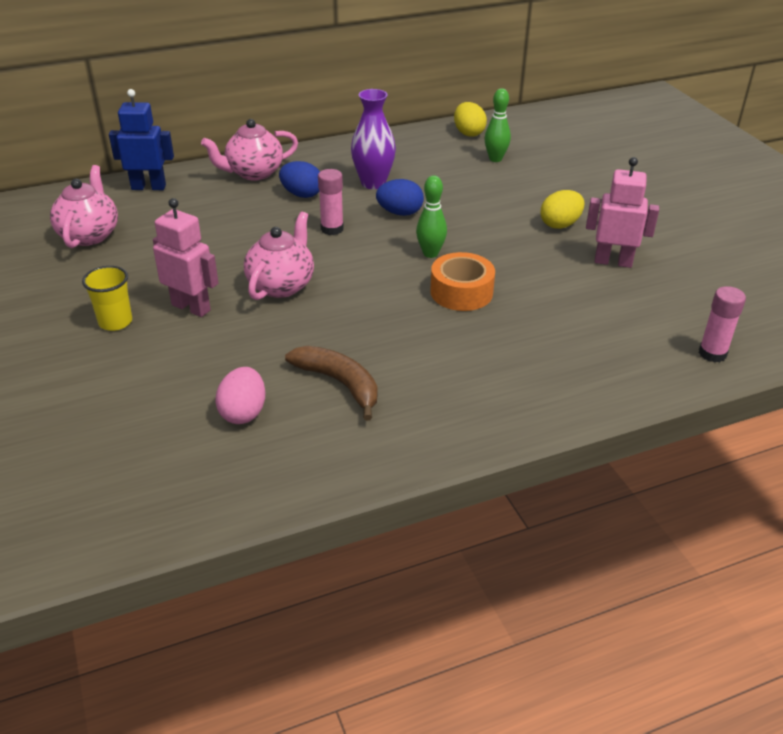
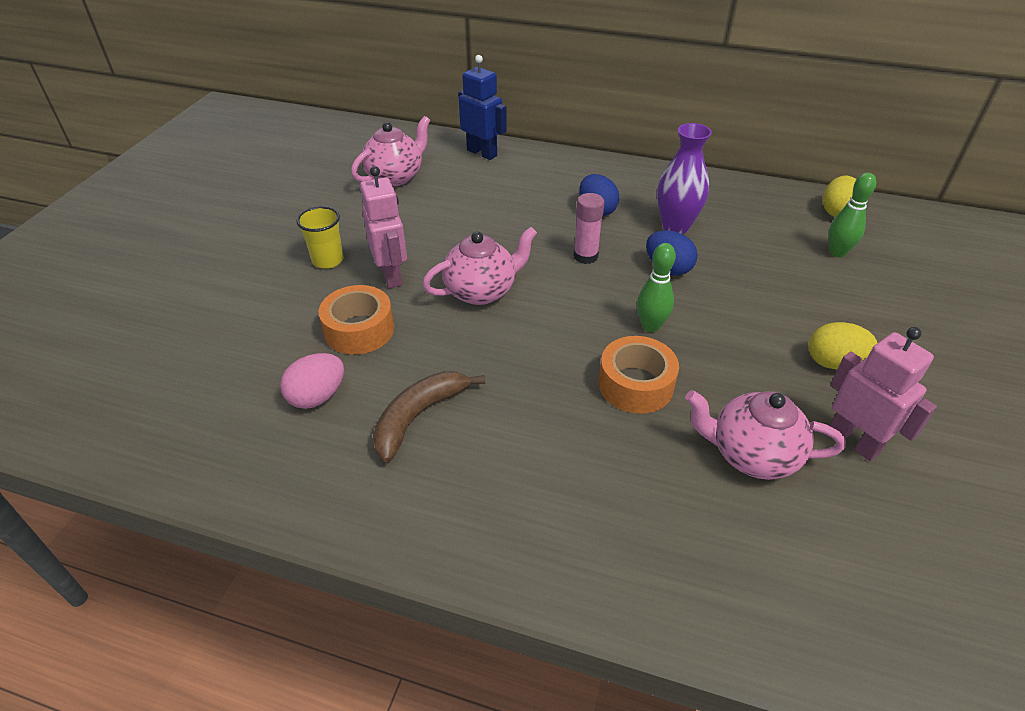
camera: 40 degrees right, 5 degrees up
pink teapot [201,119,298,180] -> pink teapot moved to [685,390,846,480]
brown banana [285,346,377,421] -> brown banana turned 135 degrees counterclockwise [373,371,485,463]
pink glue stick [699,286,746,363] -> none
none -> orange tape [319,285,394,355]

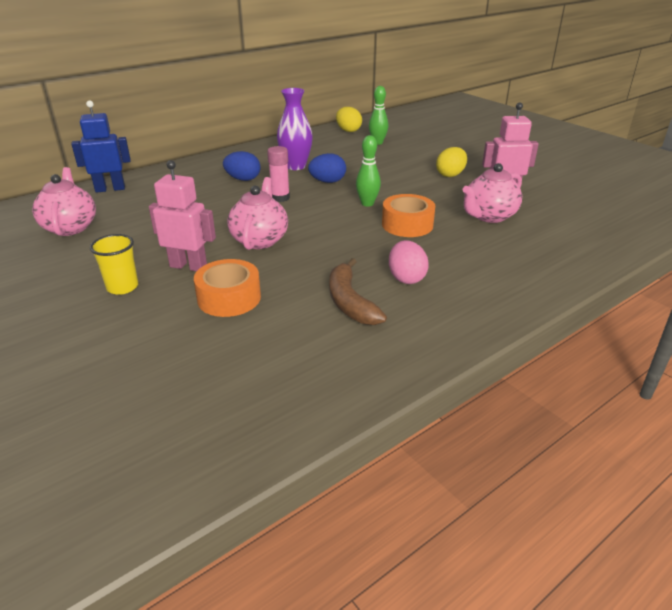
camera: 55 degrees left, 10 degrees down
pink egg [280,353,344,409] -> pink egg moved to [389,240,429,284]

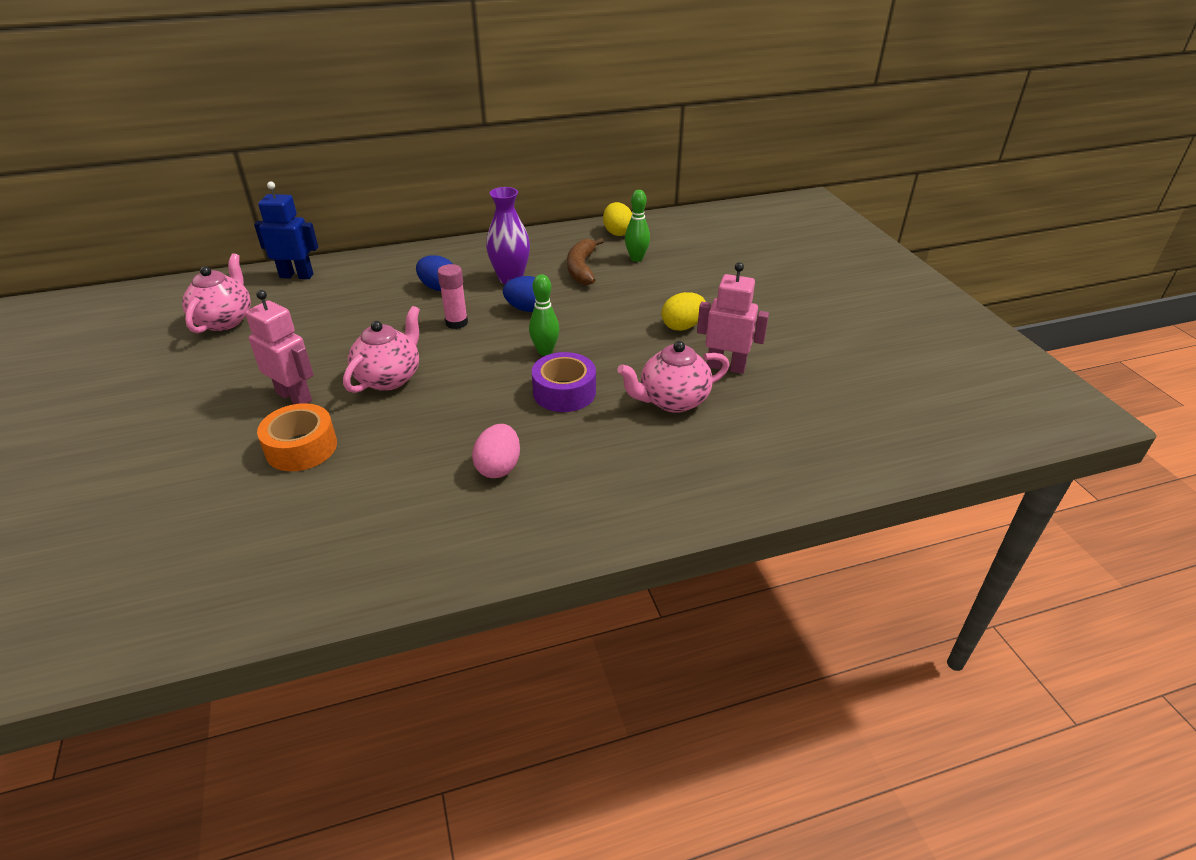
camera: 20 degrees right, 5 degrees up
yellow cup [90,234,138,295] -> none
brown banana [329,258,387,325] -> brown banana moved to [567,238,604,285]
orange tape [382,194,435,237] -> purple tape [532,352,596,412]

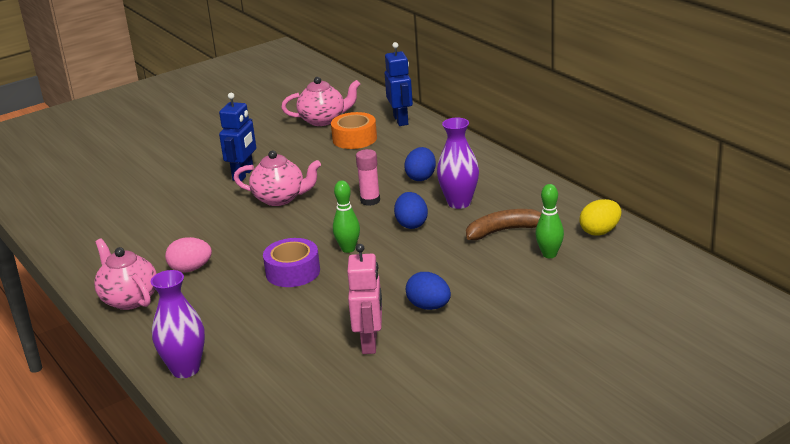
camera: 75 degrees right, 10 degrees down
pink robot [245,290,314,404] -> blue robot [219,93,256,182]
orange tape [257,403,337,471] -> orange tape moved to [331,112,377,149]
pink teapot [617,341,729,413] -> pink teapot moved to [94,239,157,310]
yellow egg [661,292,706,331] -> blue egg [406,272,451,310]
none -> purple vase [151,270,205,378]

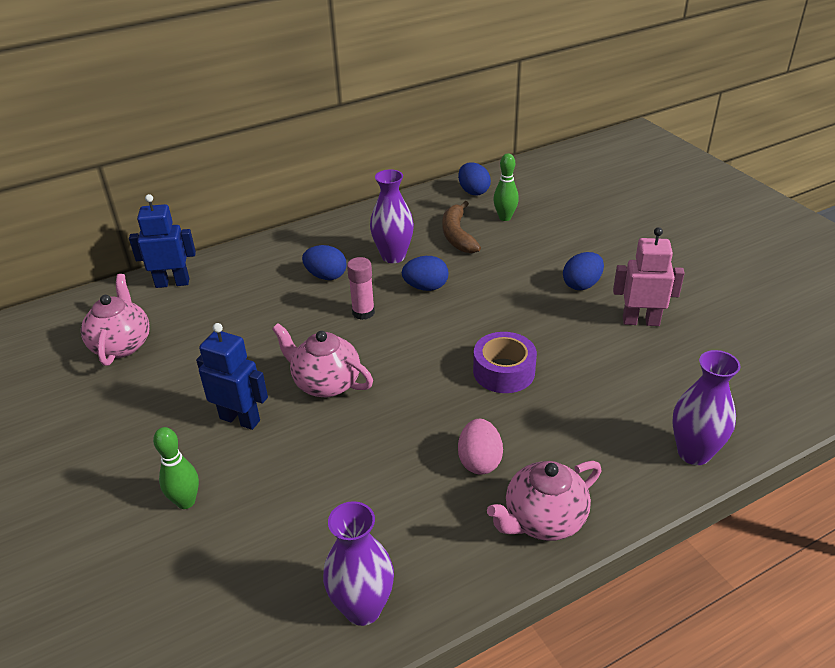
camera: 85 degrees left, 10 degrees up
pink teapot [234,151,321,206] -> pink teapot turned 75 degrees counterclockwise [272,323,373,397]
orange tape [331,112,377,149] -> none
green bowling pin [333,180,360,253] -> green bowling pin moved to [153,427,199,509]
yellow egg [579,199,621,236] -> blue egg [458,162,491,196]
none -> purple vase [323,501,394,626]

